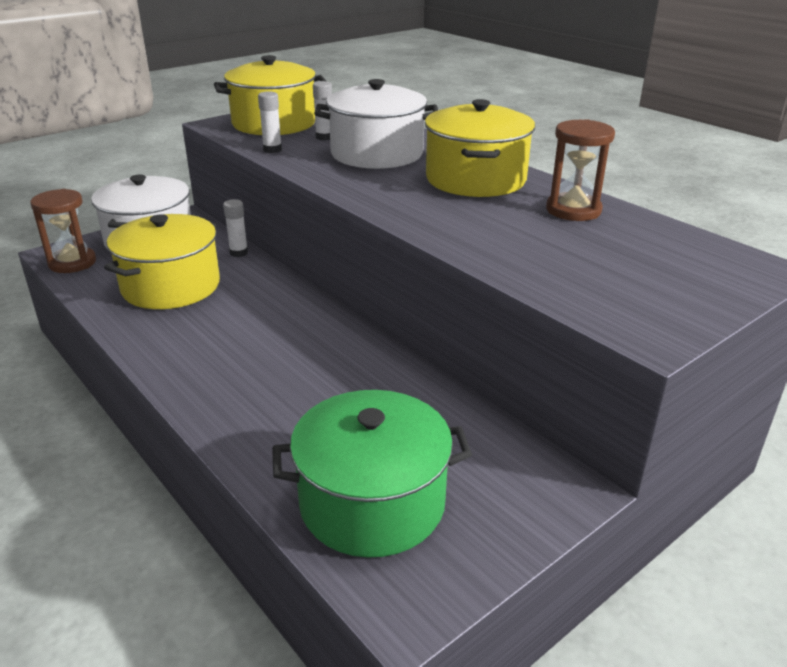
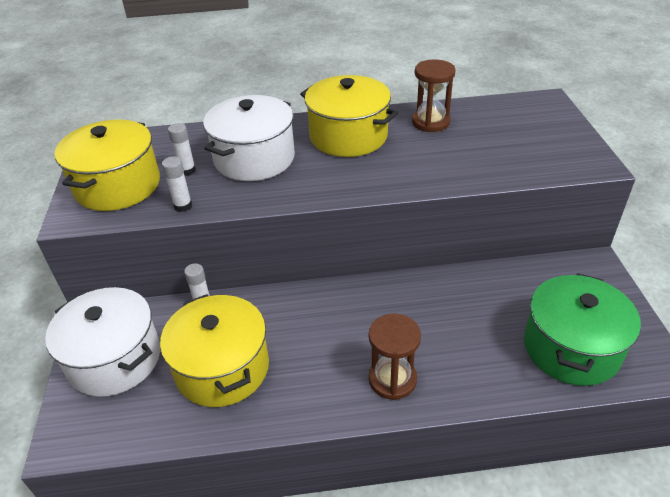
camera: 55 degrees left, 10 degrees up
brown hourglass [30,189,96,273] -> brown hourglass moved to [369,314,421,400]

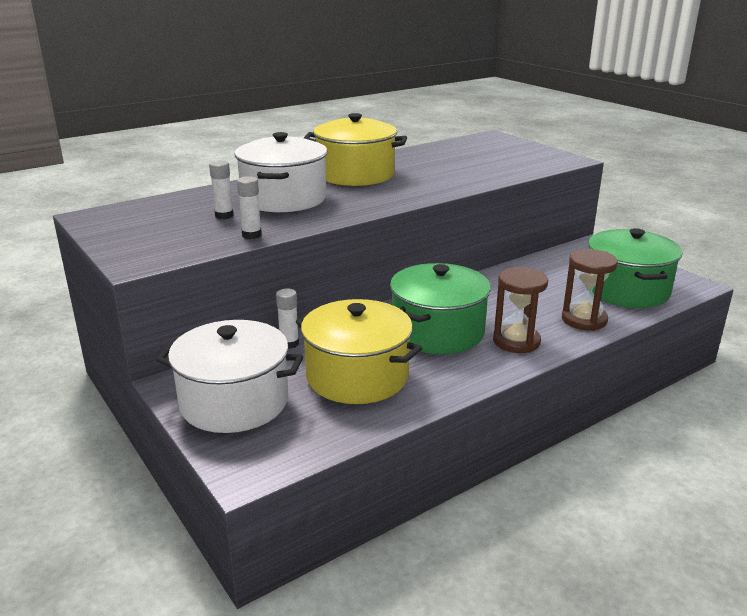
camera: 30 degrees left, 15 degrees down
yellow pot [55,120,160,211] -> none
brown hourglass [412,59,456,132] -> brown hourglass moved to [562,249,618,331]
none -> green pot [390,263,491,354]

